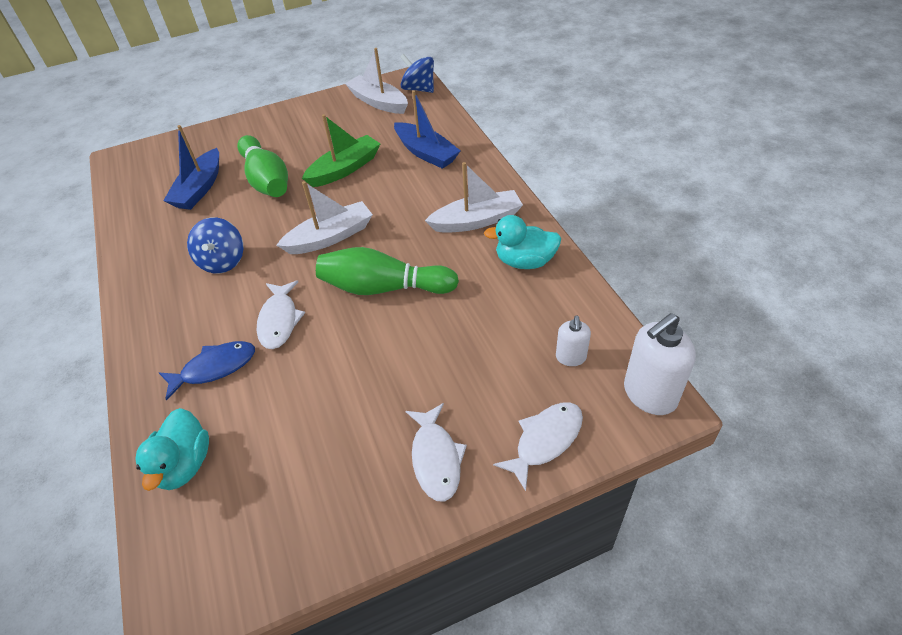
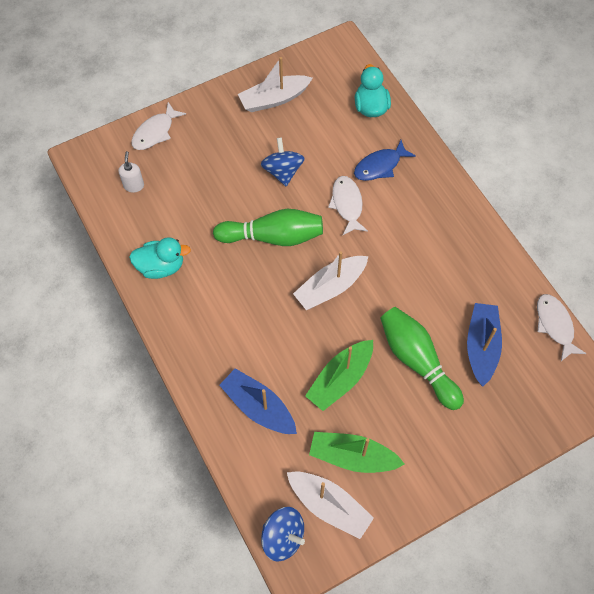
camera: 170 degrees right, 15 degrees up
blue spinning top [187,217,243,273] -> blue spinning top moved to [261,137,305,186]
white fish [405,403,467,502] -> white fish moved to [537,294,586,361]
white boat [425,162,523,233] -> white boat moved to [238,57,313,112]
white soap dispenser [624,313,696,415] -> none
none -> green boat [309,432,405,473]

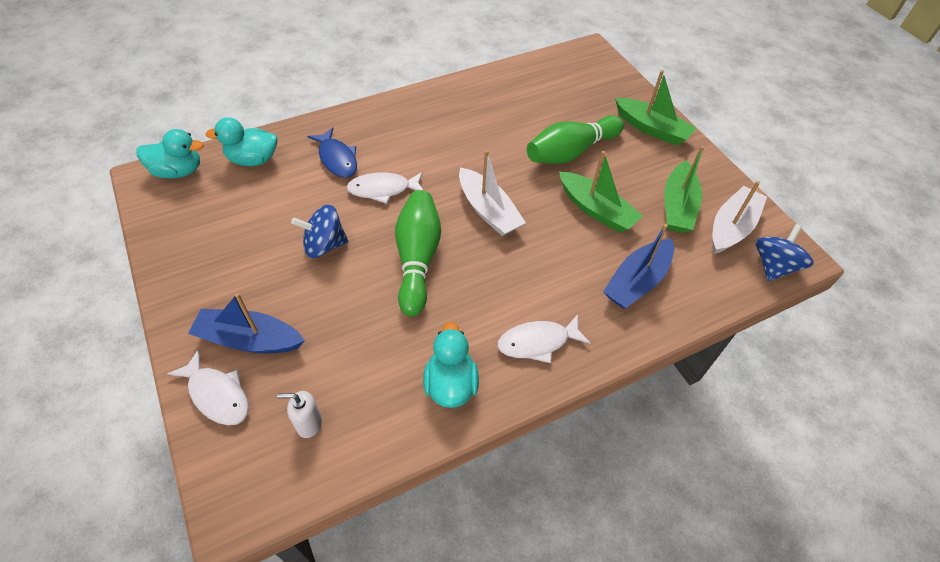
camera: 90 degrees left, 10 degrees down
white boat [238,57,313,112] -> none
blue boat [467,303,502,387] -> blue boat moved to [188,293,305,353]
white fish [537,294,586,361] -> white fish moved to [497,314,590,363]
none -> turquoise duck [136,129,204,179]
none -> green boat [615,70,696,145]

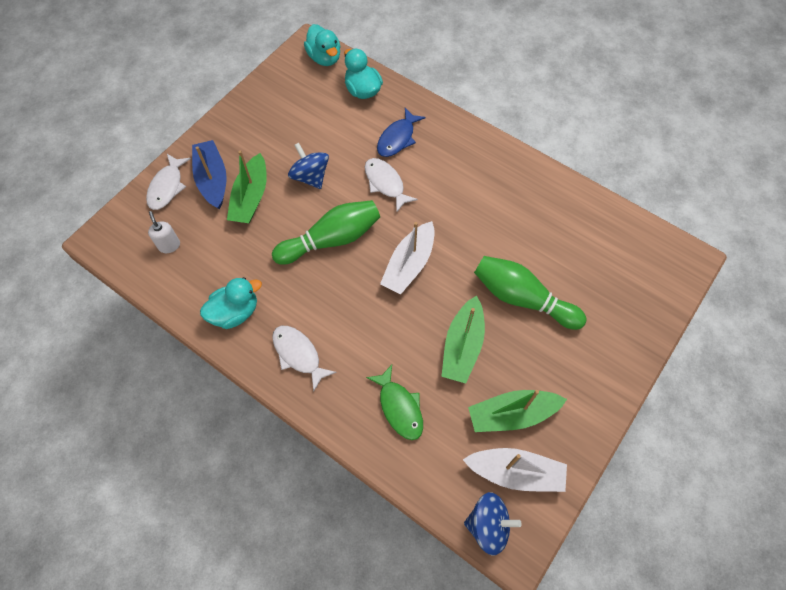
camera: 65 degrees right, 10 degrees up
blue boat [603,224,674,309] -> green fish [366,365,423,440]
green boat [615,70,696,145] -> green boat moved to [227,151,267,224]

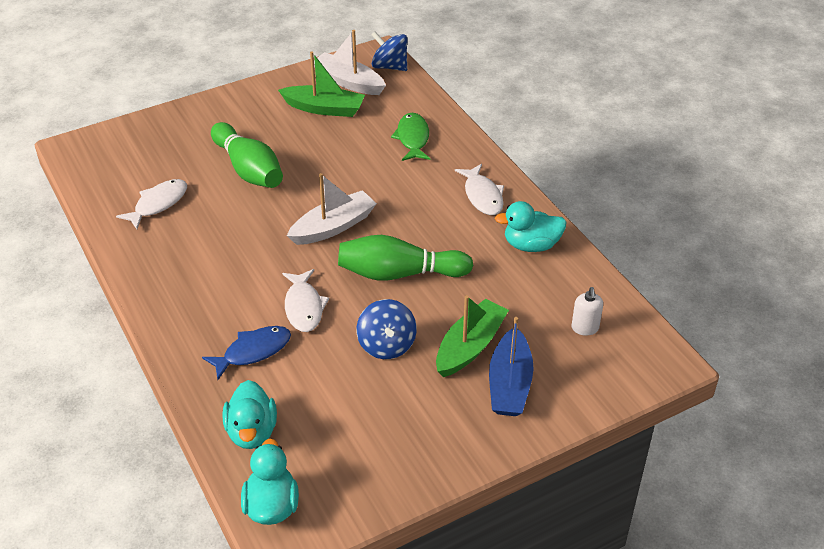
camera: 155 degrees left, 20 degrees down
white fish [146,154,191,210] -> white fish moved to [116,179,187,229]
green boat [441,296,485,383] -> none

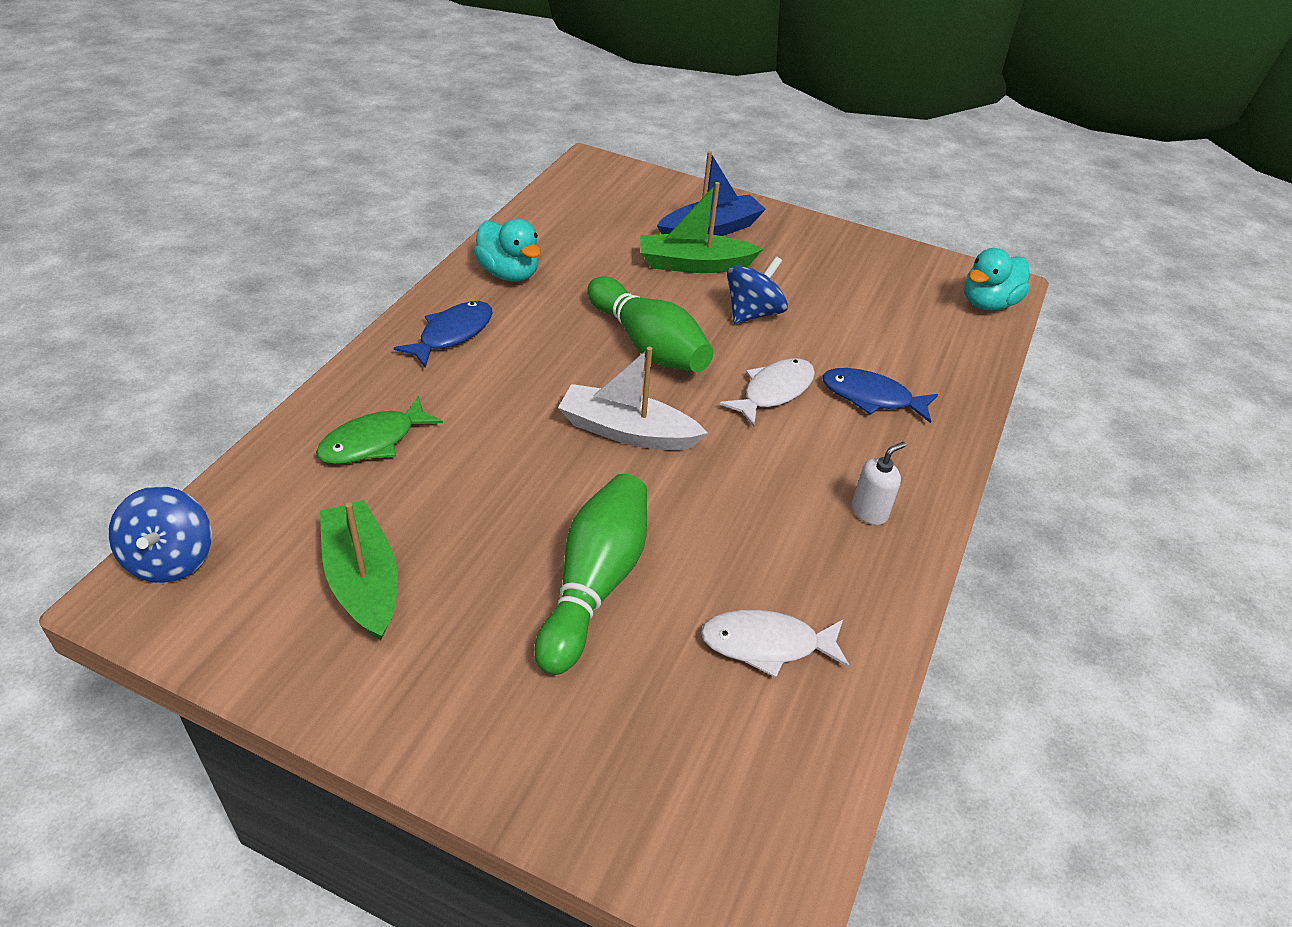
camera: 130 degrees left, 0 degrees up
turquoise duck [223,380,277,449] -> none
white boat [314,30,386,95] -> none
white fish [455,164,504,215] -> blue fish [394,301,493,368]
white soap dispenser [571,287,603,336] -> white soap dispenser moved to [852,442,906,525]

